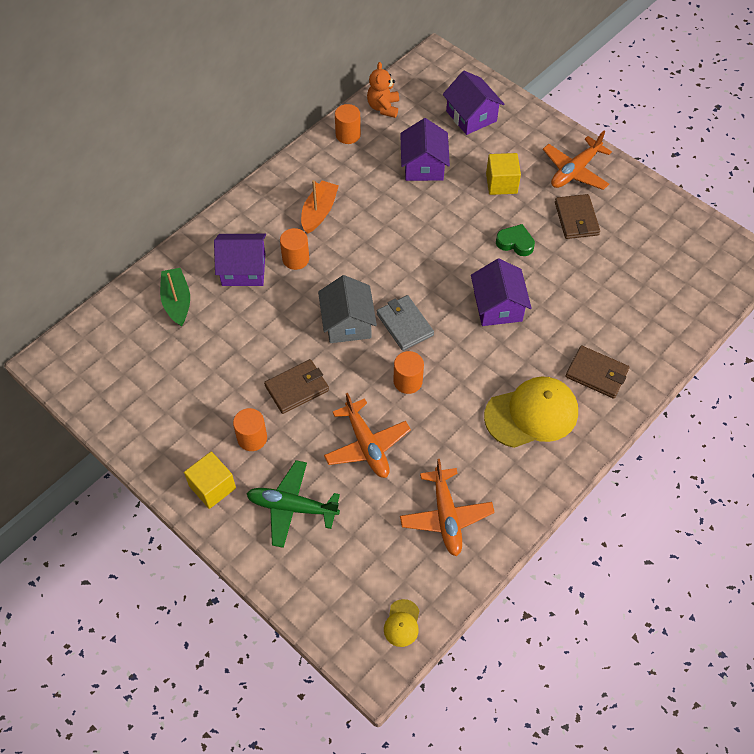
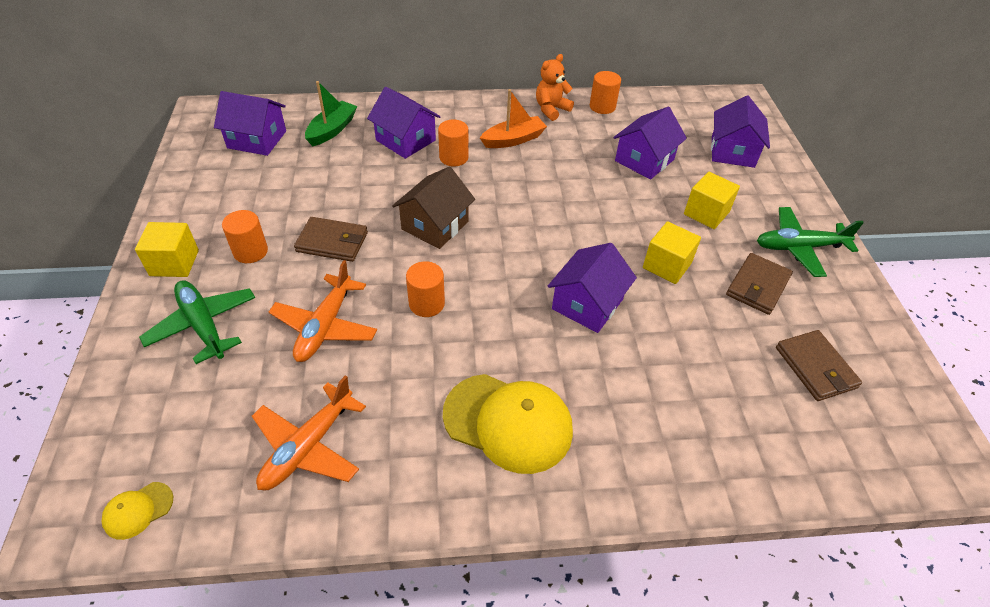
camera: 40 degrees right, 10 degrees down
grey house [318,275,377,343] -> brown house [392,166,475,249]
orange teddy bear [367,62,399,118] -> orange teddy bear moved to [536,54,574,121]
grey wallet [377,295,434,351] -> none
green heart [496,224,535,256] -> yellow cube [643,221,701,284]
orange plane [543,131,612,190] -> green plane [757,207,864,277]
brown wallet [565,346,629,398] -> brown wallet moved to [776,330,862,401]
none -> purple house [214,91,286,156]

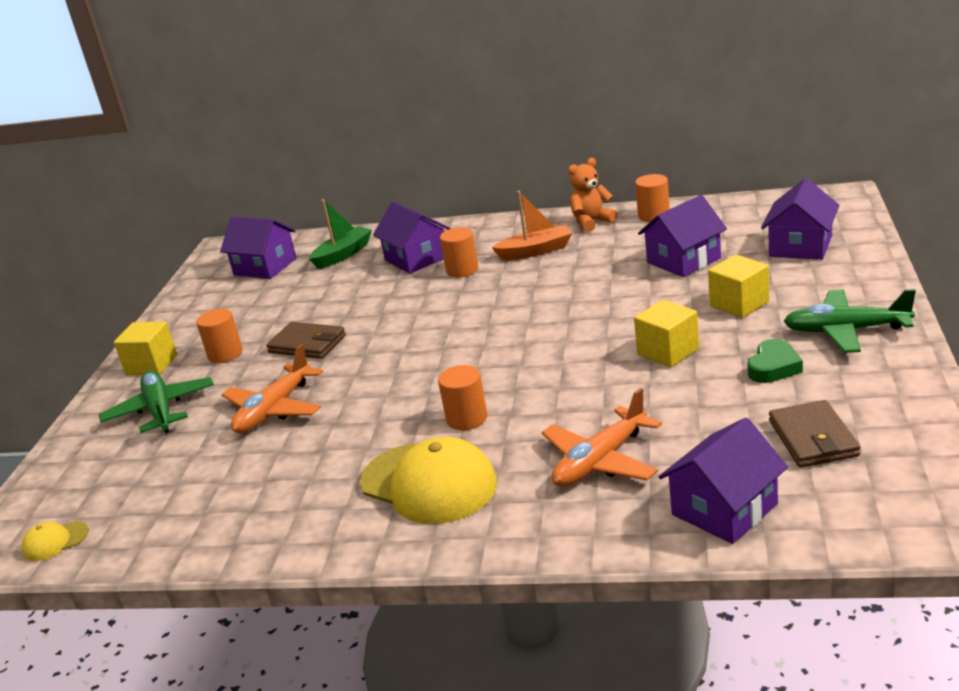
camera: 20 degrees right, 20 degrees down
orange plane [252,375,366,490] -> orange plane moved to [542,388,662,487]
brown house [392,166,475,249] -> none
orange cylinder [406,261,445,317] -> orange cylinder moved to [438,365,487,430]
purple house [548,243,637,333] -> purple house moved to [658,418,788,544]
brown wallet [726,253,793,315] -> green heart [747,339,803,383]

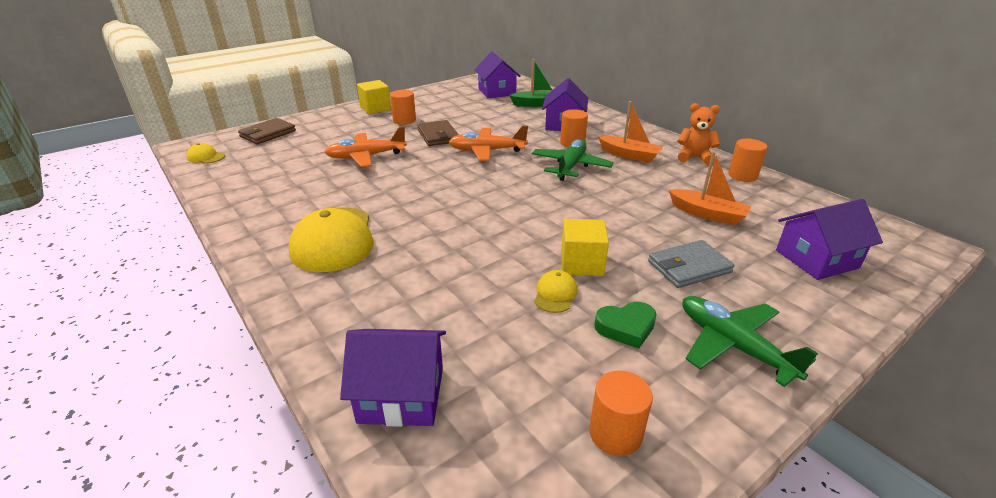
camera: 40 degrees right, 5 degrees up
green plane [99,370,214,433] -> green plane moved to [532,139,614,181]
orange cylinder [438,365,487,430] -> orange cylinder moved to [589,371,653,456]
orange plane [542,388,662,487] -> orange plane moved to [449,125,528,161]
purple house [638,195,727,277] -> orange boat [669,151,751,225]
yellow cube [708,254,769,318] -> grey wallet [648,240,735,288]
brown wallet [769,400,860,468] -> brown wallet moved to [238,118,296,144]
none -> yellow cap [534,270,578,313]

